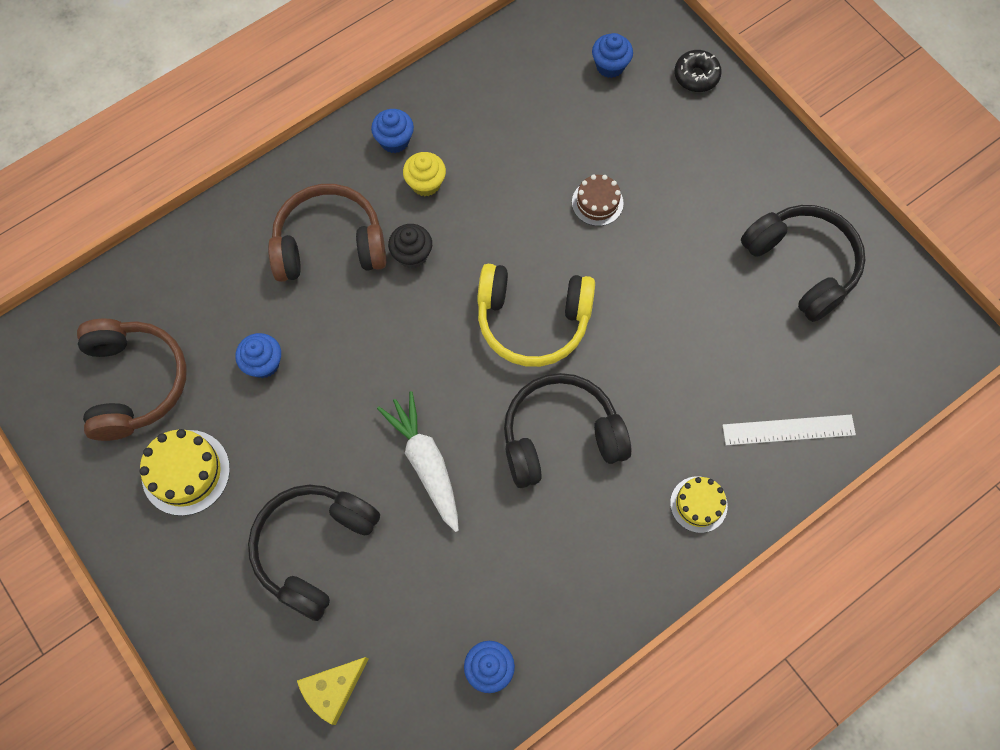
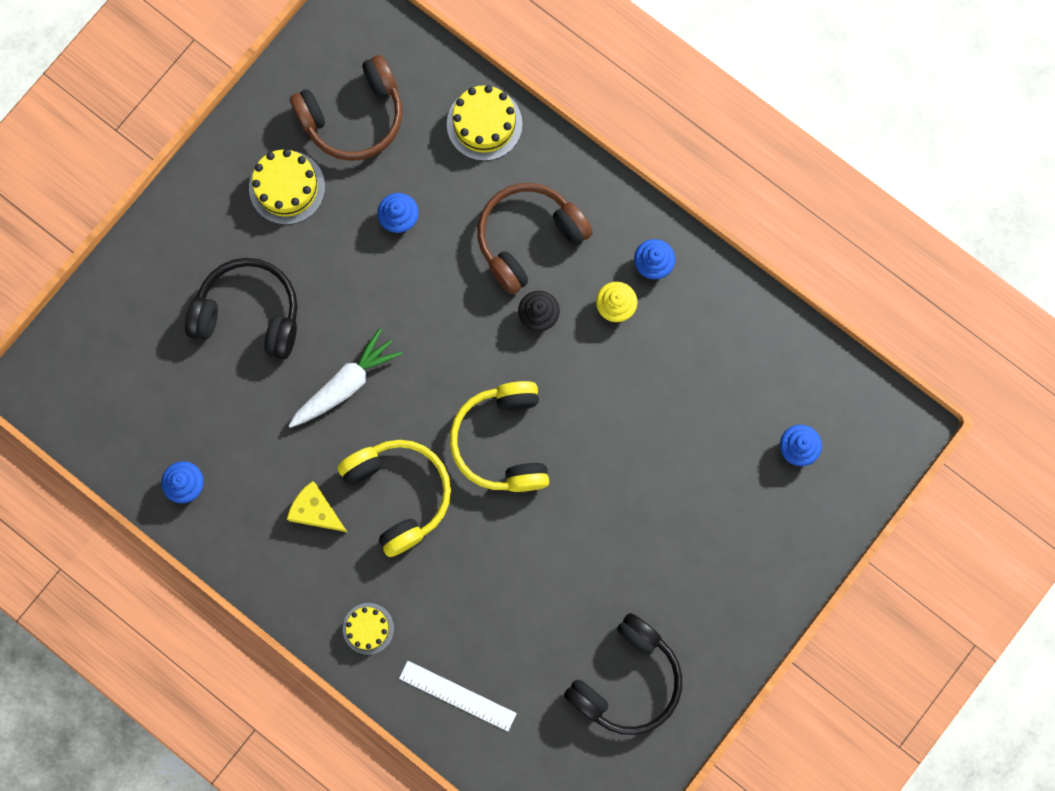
camera: 75 degrees right, 10 degrees up
brown headphones [268,184,386,282] -> brown headphones turned 105 degrees counterclockwise [478,183,593,294]
yellow cheese [297,657,369,725] -> yellow cheese moved to [287,481,347,532]
black headphones [504,373,631,488] -> yellow headphones [337,440,451,557]
brown cake [572,175,624,226] -> none
black donut [674,50,722,92] -> none
white ruler [723,415,856,445] -> white ruler turned 45 degrees counterclockwise [399,661,517,731]
none -> yellow cake [447,85,522,161]

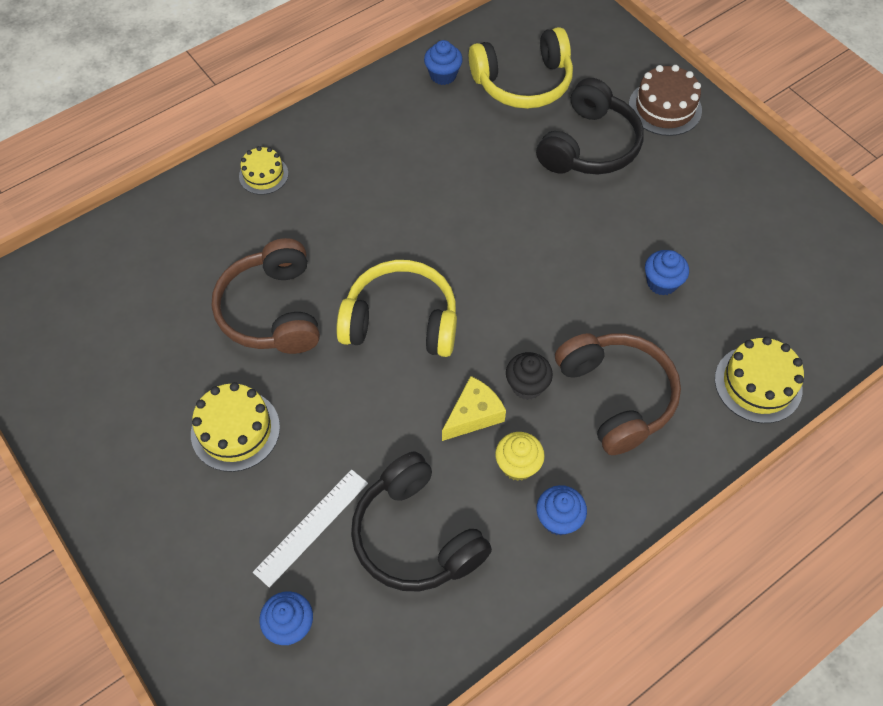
camera: 105 degrees right, 20 degrees down
yellow cake [249,149,325,225] -> yellow cake moved to [191,382,280,472]
yellow cheese [287,481,347,532] -> yellow cheese moved to [442,376,506,441]
white carrot [288,328,402,428] -> none
brown headphones [290,55,402,161] -> brown headphones moved to [212,238,320,354]
yellow headphones [337,440,451,557] -> yellow headphones moved to [469,27,573,109]
white ruler [399,661,517,731] -> white ruler moved to [253,469,368,588]
black headphones [564,613,682,735] -> black headphones moved to [351,452,492,592]
none -> brown cake [629,65,702,136]

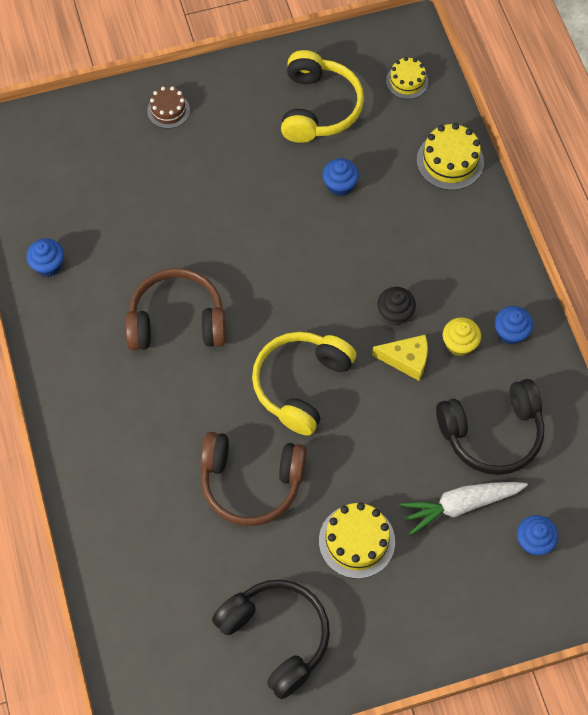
camera: 70 degrees left, 5 degrees up
yellow cake [239,146,288,195] -> yellow cake moved to [386,57,428,99]
white ruler [253,469,368,588] -> white carrot [400,482,528,535]
yellow cheese [442,376,506,441] -> yellow cheese turned 120 degrees clockwise [372,334,428,381]
yellow headphones [469,27,573,109] -> yellow headphones moved to [281,50,364,143]
black headphones [536,78,644,175] -> black headphones moved to [212,580,330,699]
brown headphones [555,333,681,455] -> brown headphones moved to [125,268,226,350]
brown cake [629,65,702,136] -> brown cake [147,86,190,129], size x0.65

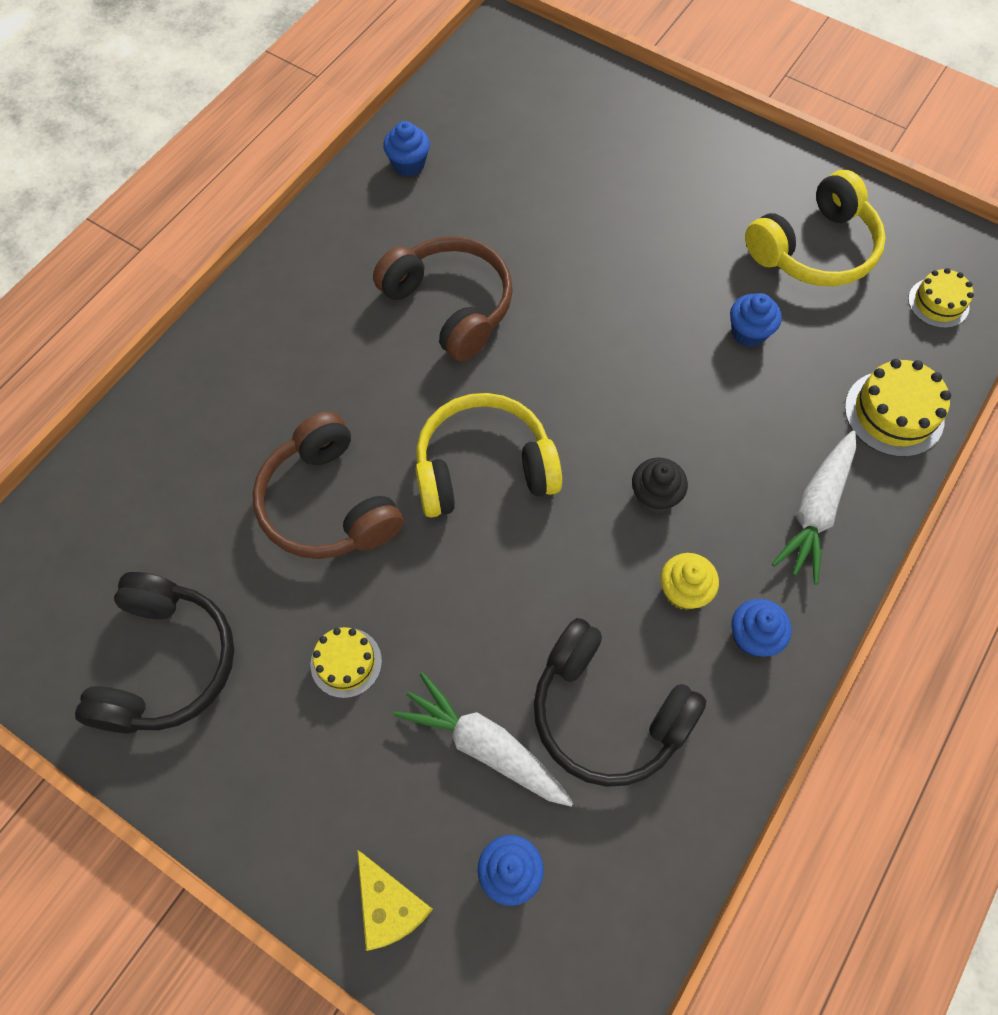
camera: 50 degrees right, 0 degrees up
brown cake [147,86,190,129] -> none
yellow cake [319,503,395,579] -> yellow cake [311,627,382,698], size x0.65
yellow cheese [372,334,428,381] -> yellow cheese moved to [357,850,433,951]
none -> white carrot [772,430,856,585]

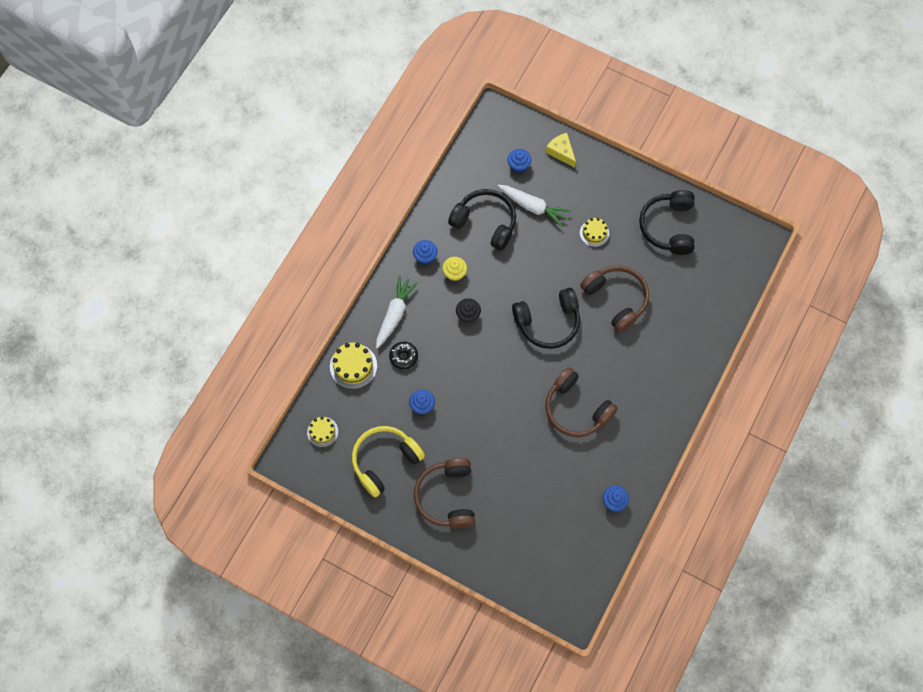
camera: 175 degrees right, 5 degrees up
yellow headphones [415,393,562,518] -> black headphones [512,288,580,349]
none -> black donut [389,342,418,370]
none -> brown headphones [414,458,475,529]

